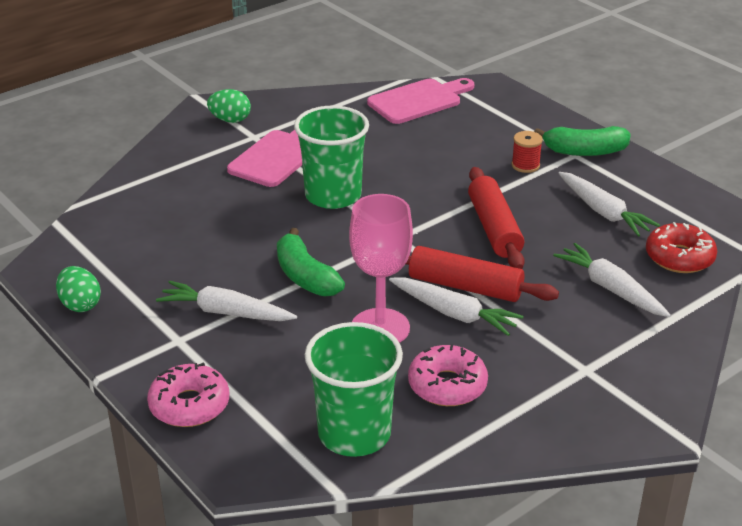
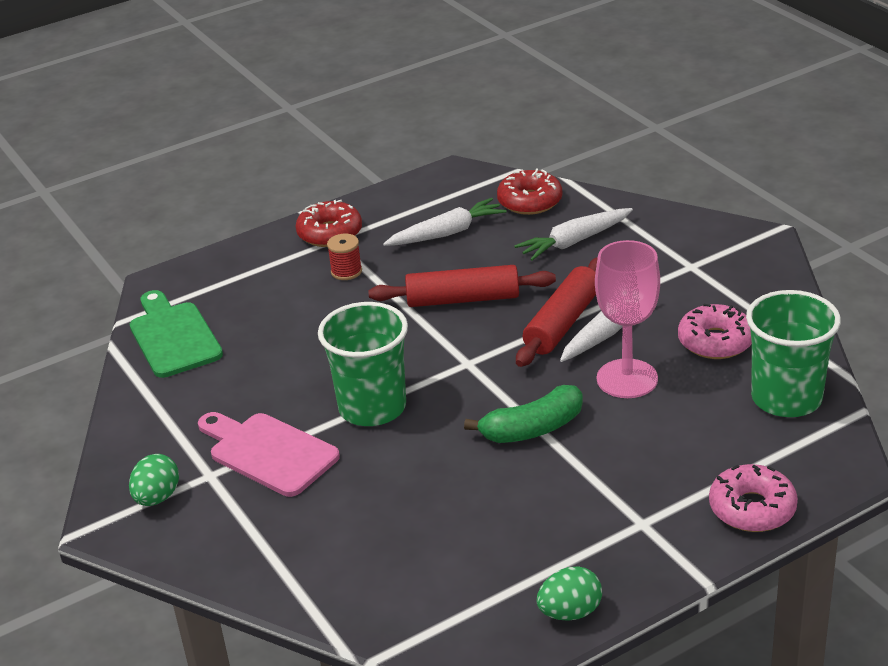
camera: 80 degrees left, 0 degrees up
white carrot [156,281,297,321] -> none
pink cutting board [367,78,474,124] -> green cutting board [130,290,223,378]
green banana [534,126,630,156] -> red donut [296,200,362,247]

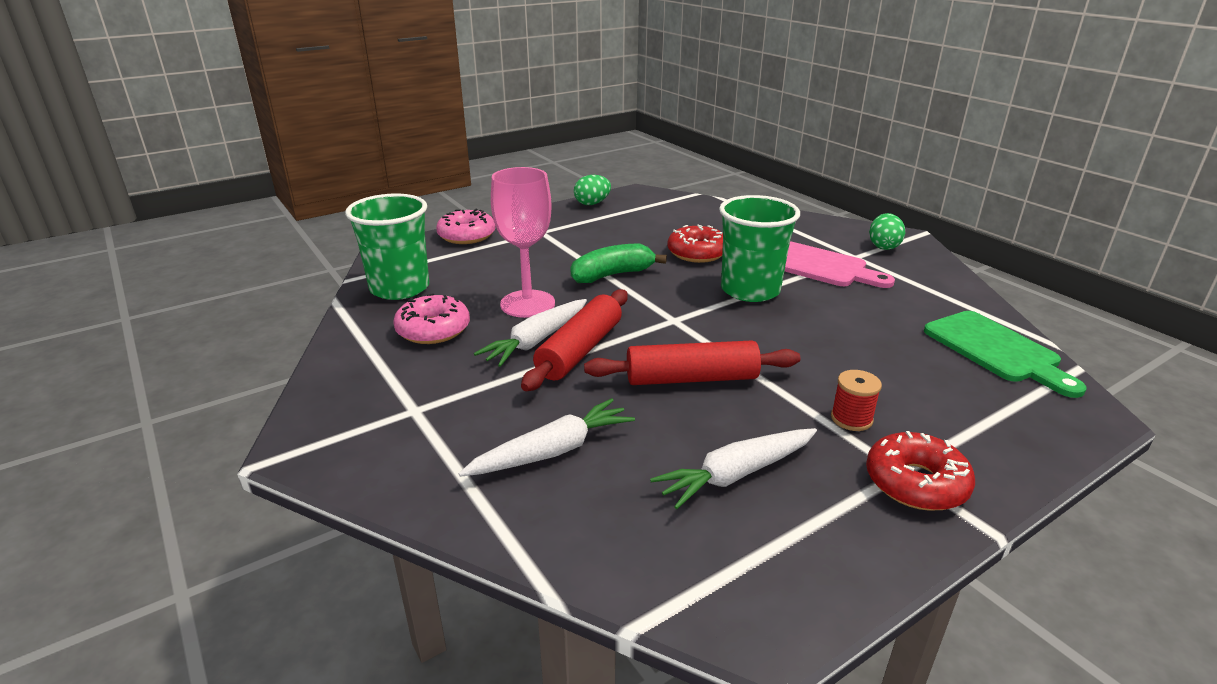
camera: 175 degrees right, 5 degrees down
red donut [497,169,562,215] -> red donut moved to [667,224,723,263]

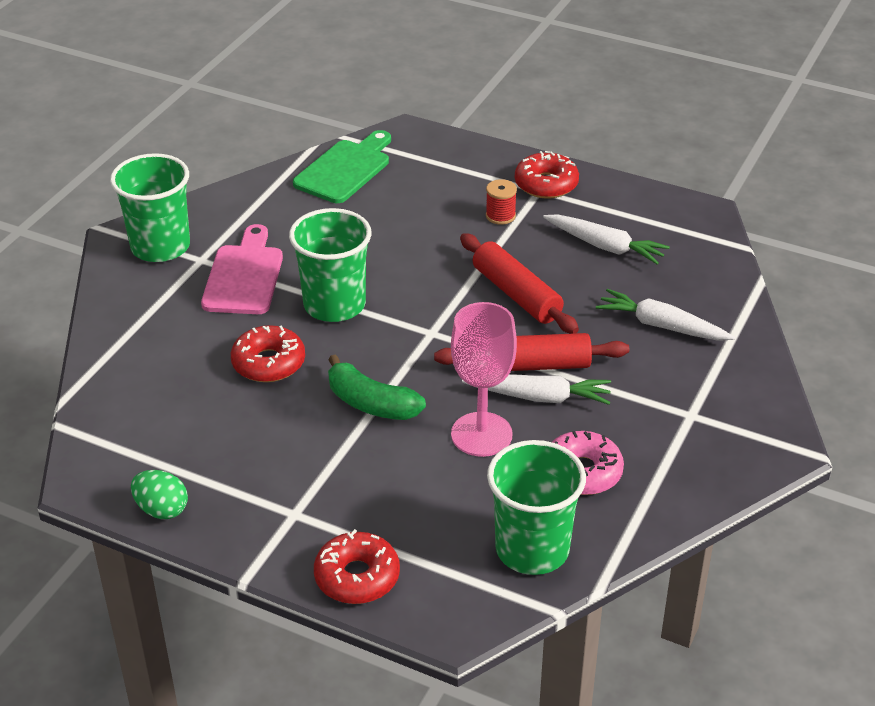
camera: 120 degrees left, 10 degrees up
pink donut [436,209,495,244] -> red donut [314,529,400,604]
green egg [869,213,905,250] -> green cup [110,153,190,262]

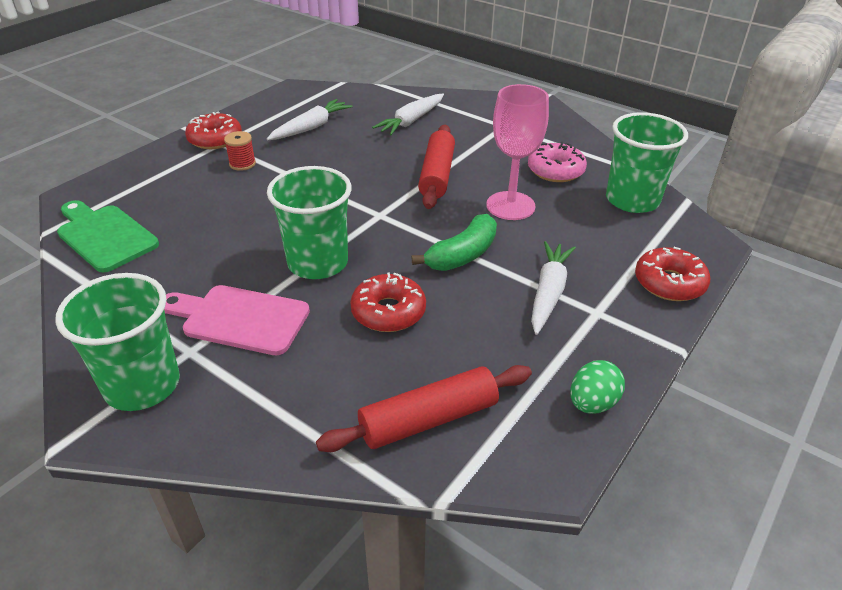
camera: 80 degrees left, 0 degrees up
red rolling pin [460,233,579,334] -> red rolling pin moved to [316,365,532,452]
white carrot [462,374,611,405] -> white carrot moved to [531,241,576,335]

